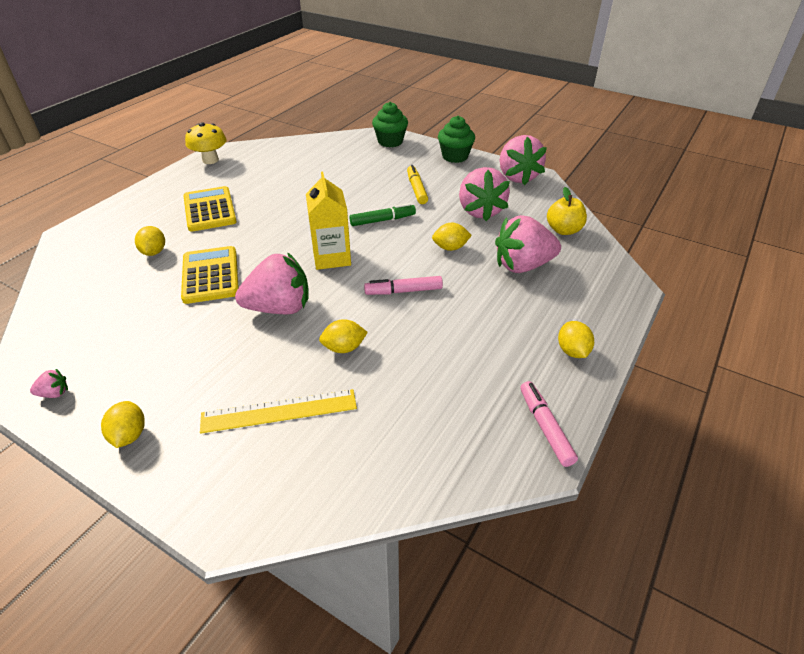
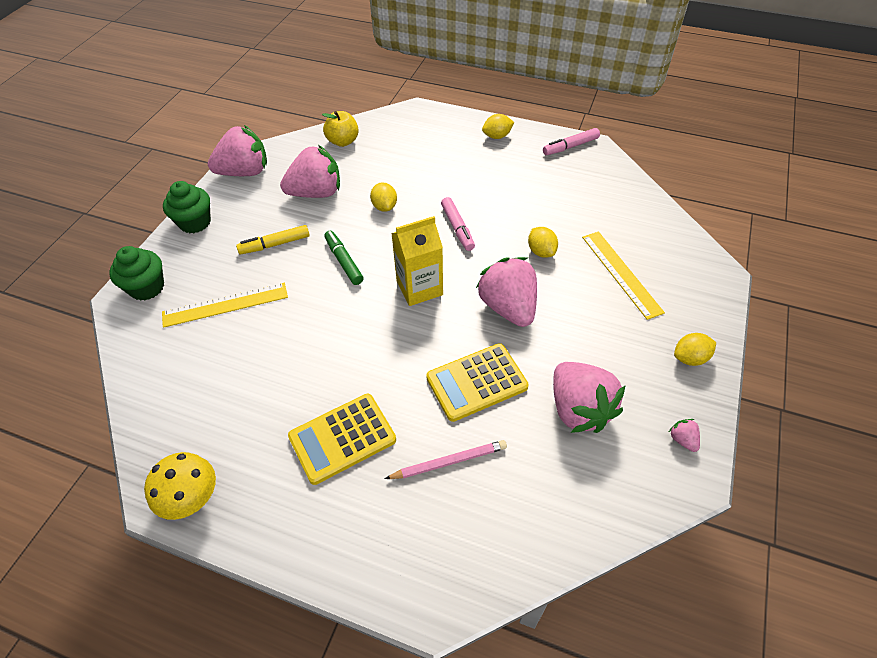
camera: 100 degrees left, 10 degrees up
yellow lemon [135,226,165,256] -> pink pencil [385,440,507,479]
pink strawberry [495,215,561,273] -> pink strawberry moved to [553,362,626,433]
none -> yellow ruler [162,283,288,328]

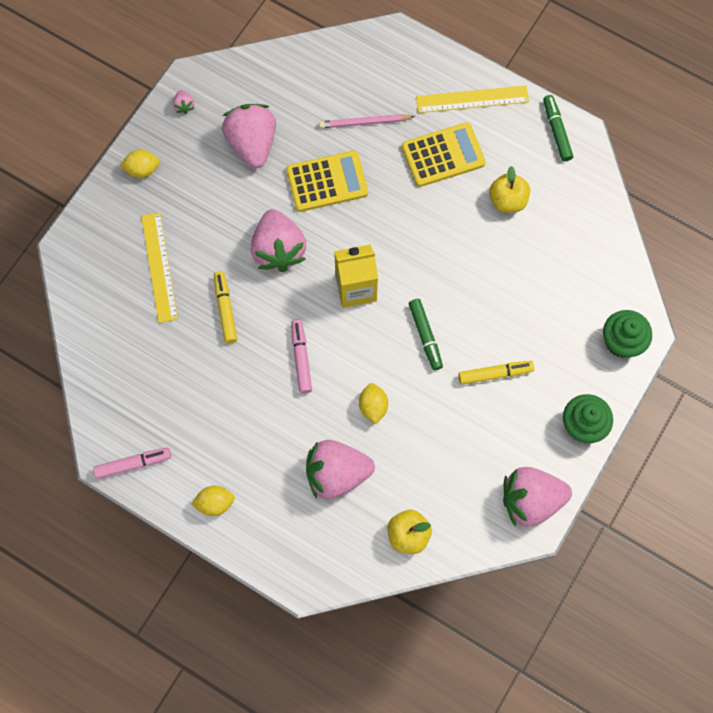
camera: 170 degrees left, 20 degrees up
yellow mushroom [144,452,216,520] -> green marker [543,95,573,162]
yellow ruler [162,283,288,328] -> yellow ruler moved to [416,86,529,113]
pink strawberry [280,145,340,198] -> pink strawberry moved to [306,440,375,499]
yellow lemon [528,227,558,258] -> yellow marker [214,271,237,343]
none -> yellow apple [489,166,530,213]

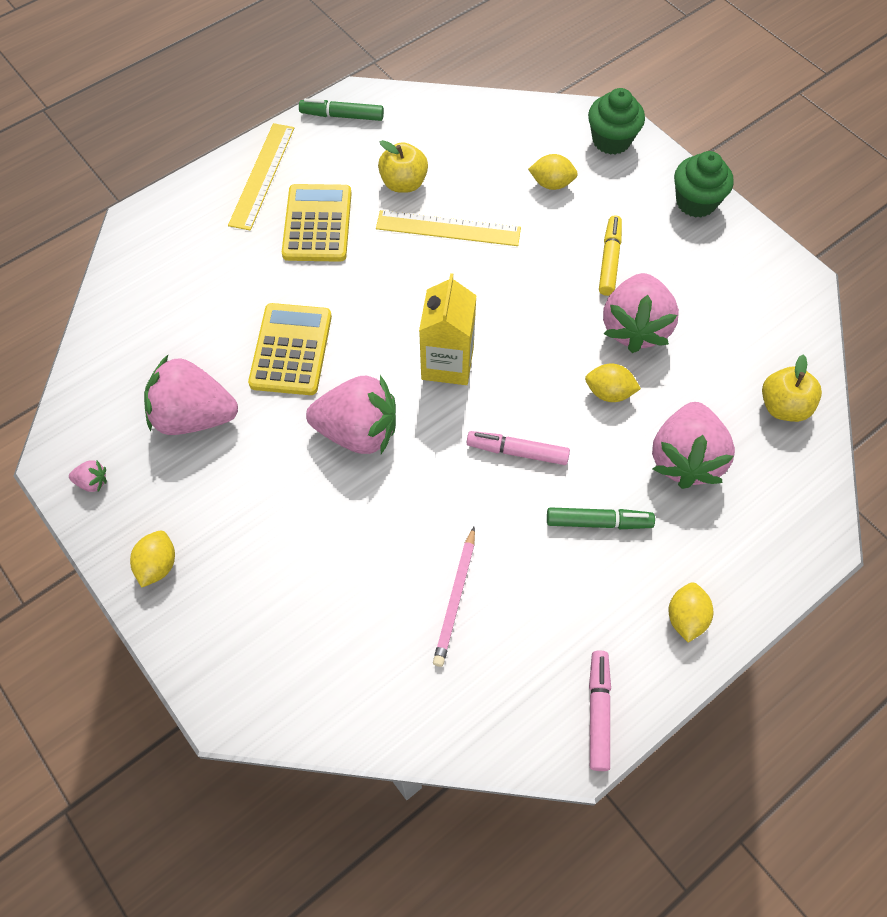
camera: 70 degrees left, 10 degrees down
yellow ruler [141,212,178,323] -> yellow ruler moved to [376,210,521,246]
yellow marker [214,271,237,343] -> none
pink pencil [319,114,415,128] -> pink pencil moved to [433,527,475,667]
green marker [409,299,443,370] -> green marker moved to [547,507,655,529]
pink strawberry [503,467,572,527] -> pink strawberry moved to [603,273,679,353]
none -> yellow lemon [528,154,578,190]

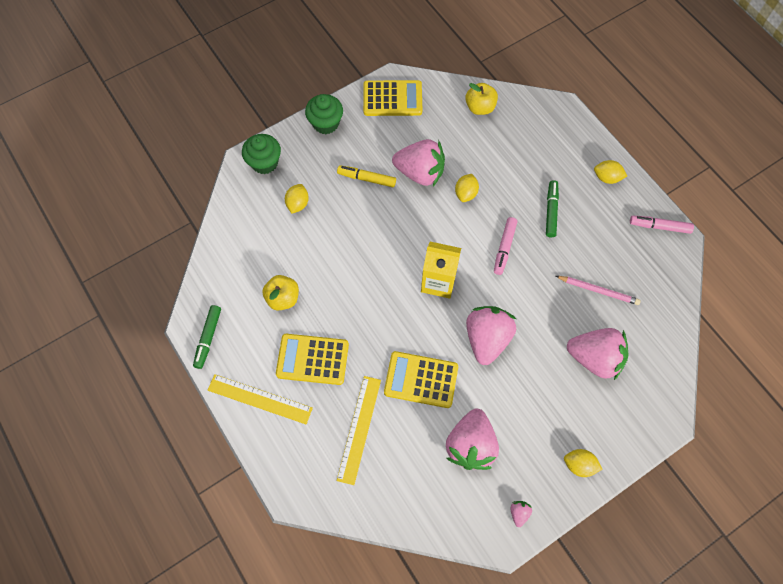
camera: 85 degrees left, 5 degrees up
yellow ruler [376,210,521,246] -> yellow ruler moved to [337,376,381,485]
pink strawberry [652,402,735,489] -> pink strawberry moved to [567,328,629,380]
none -> yellow calculator [363,80,422,116]

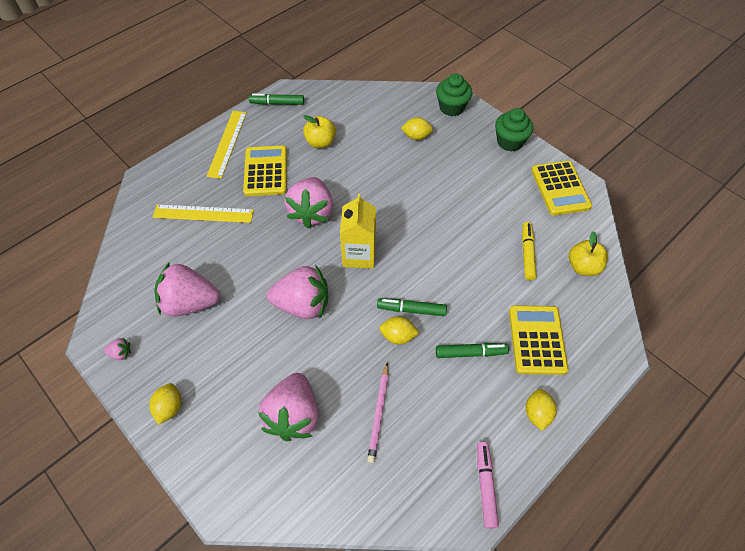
camera: 80 degrees right, 10 degrees down
yellow marker [337,165,396,187] -> yellow marker moved to [522,222,537,280]
yellow calculator [384,351,458,408] -> yellow calculator moved to [509,305,568,375]
pink strawberry [392,139,445,186] -> pink strawberry moved to [285,177,333,229]
yellow lemon [455,174,479,202] -> yellow lemon moved to [380,317,419,344]
pink marker [494,217,517,275] -> green marker [377,298,447,316]

